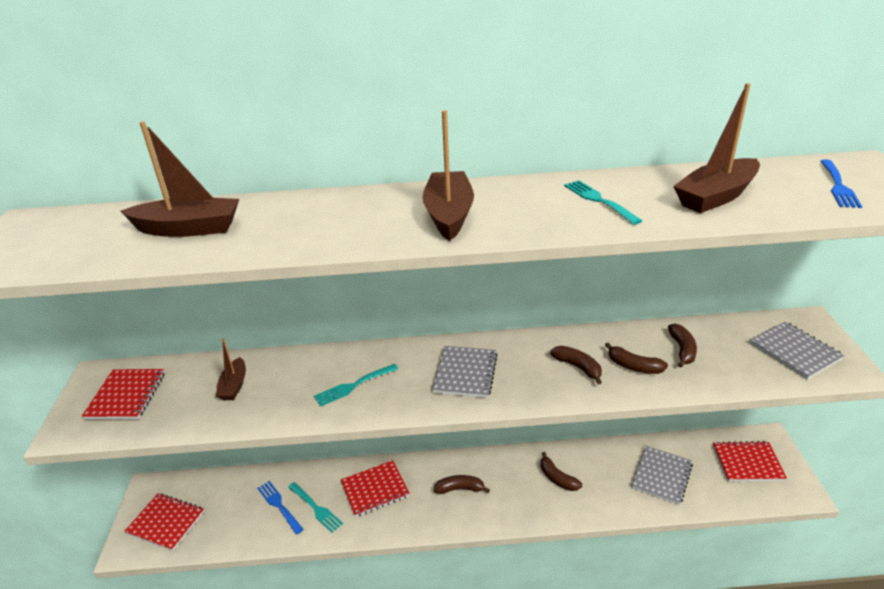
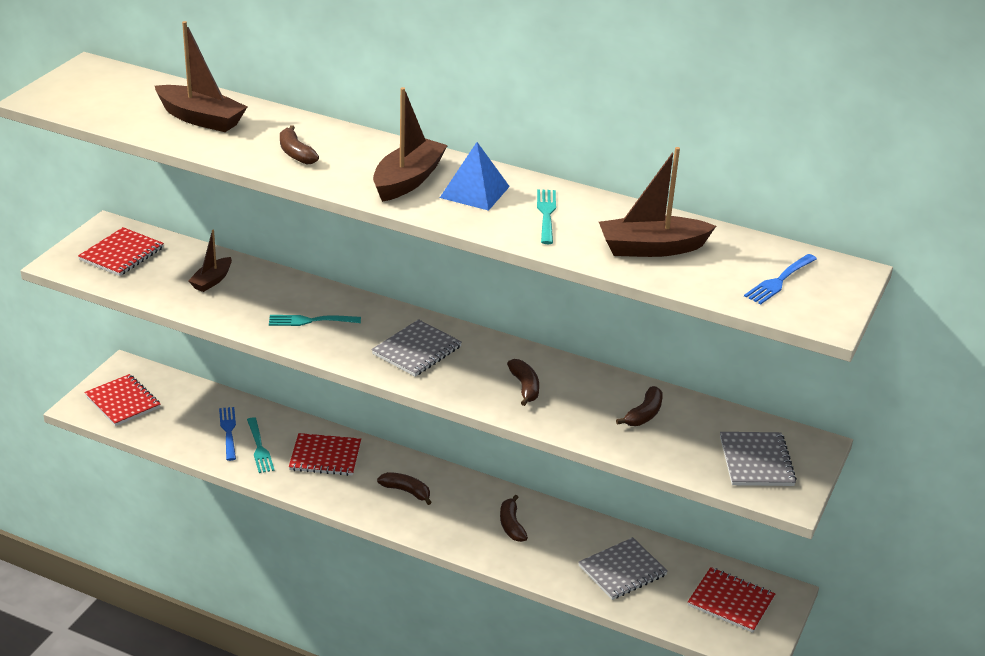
camera: 25 degrees right, 0 degrees up
brown banana [605,342,668,374] -> brown banana moved to [280,125,319,164]
none -> blue pyramid [440,142,510,211]

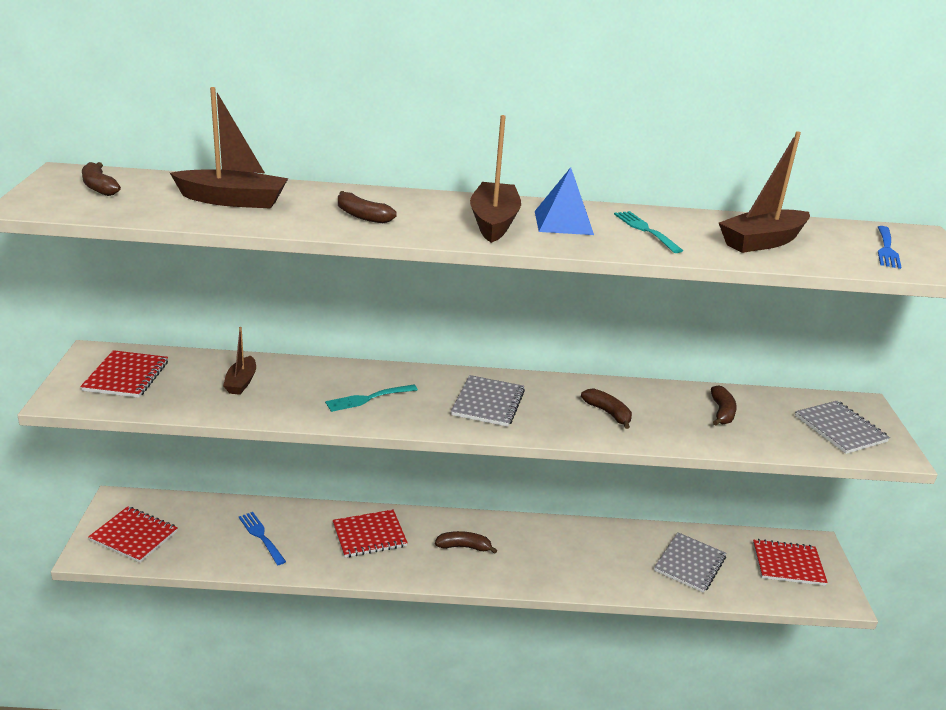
camera: 25 degrees left, 5 degrees down
turquoise fork [247,417,274,473] -> none
brown banana [500,495,528,542] -> brown banana moved to [82,162,121,196]

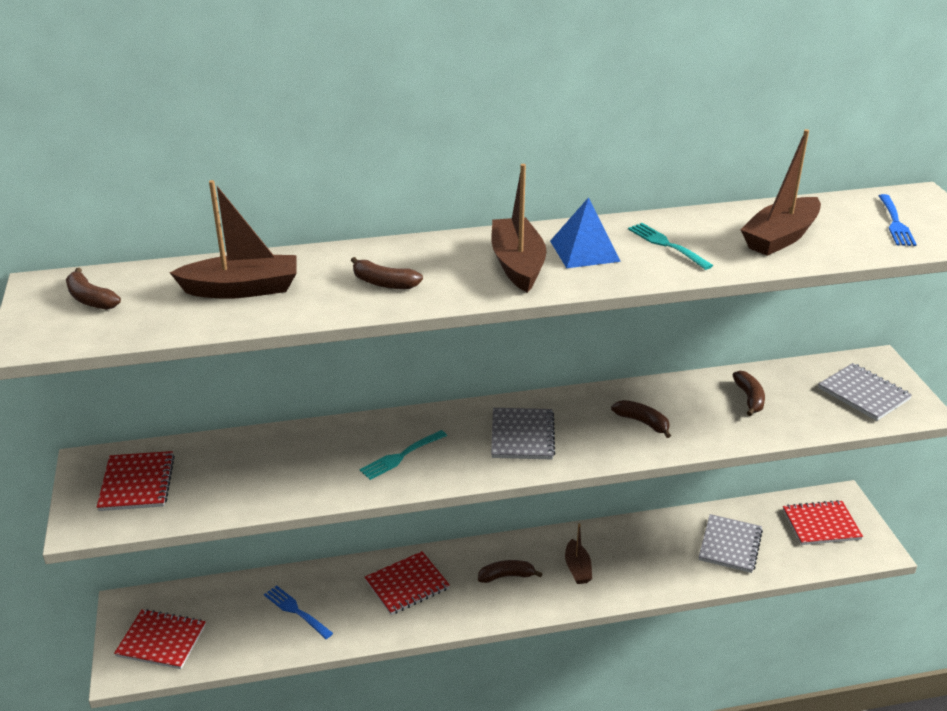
camera: 10 degrees left, 5 degrees up
brown boat [223,327,256,395] -> brown boat moved to [565,523,592,584]

